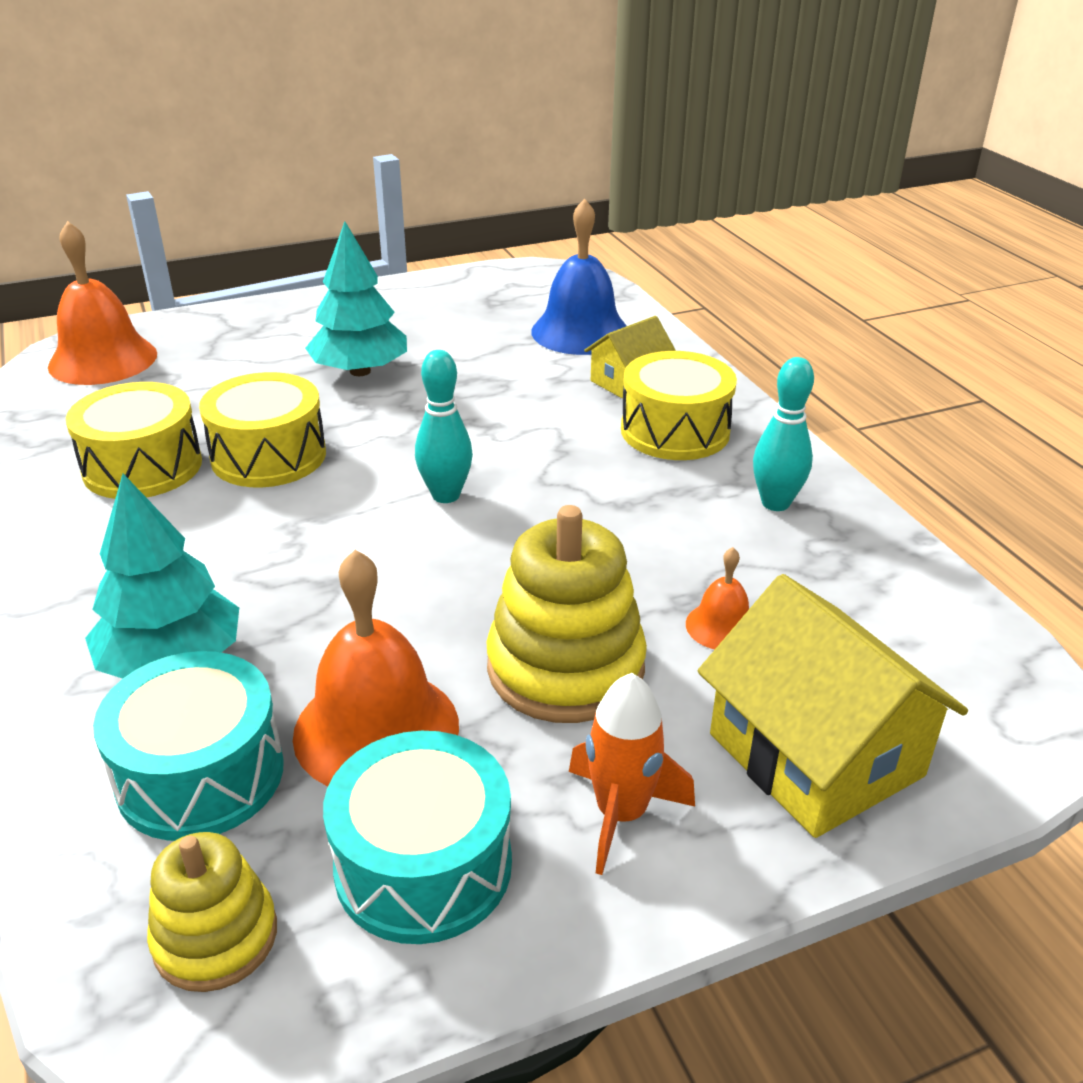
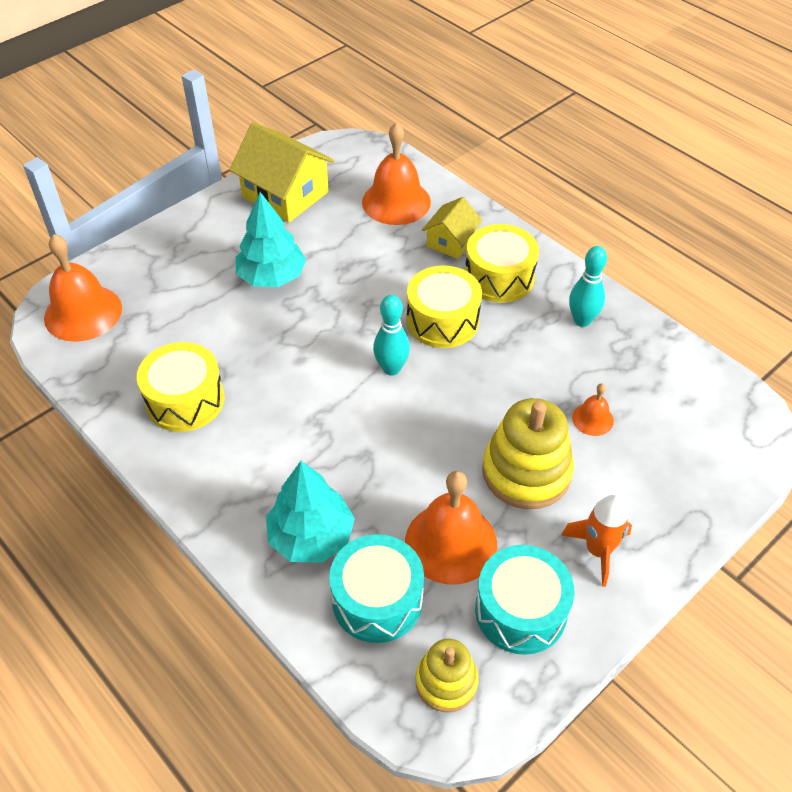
camera: 20 degrees left, 15 degrees up
yellow drum [199,372,326,487] -> yellow drum moved to [407,265,482,348]
blue bell [531,199,626,355] -> orange bell [362,122,431,225]
yellow house [698,574,968,838] -> yellow house moved to [229,122,335,223]

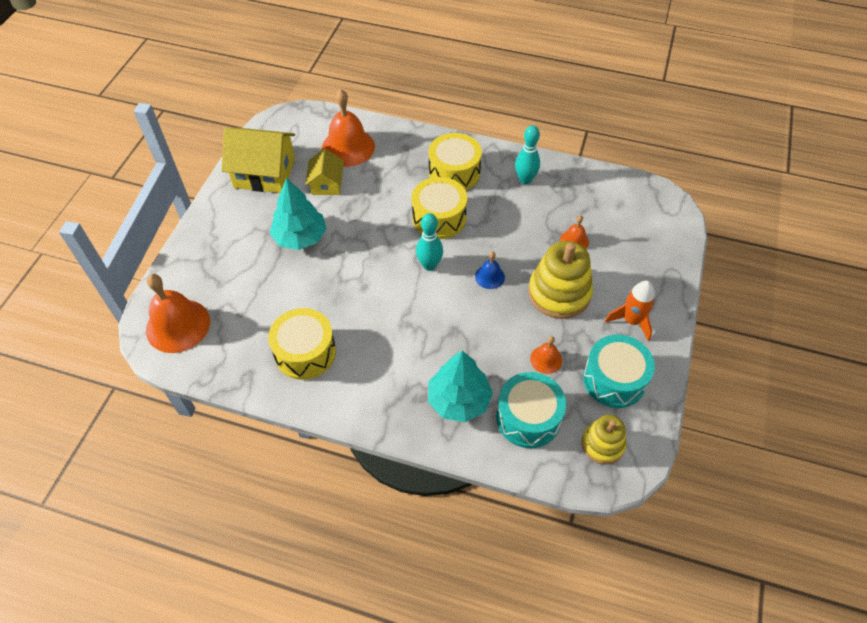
camera: 30 degrees left, 5 degrees up
orange bell [405,471,497,585] -> orange bell [530,336,562,374], size x0.49
yellow house [422,197,482,259] -> yellow house moved to [305,149,344,195]
none -> blue bell [475,252,505,289]

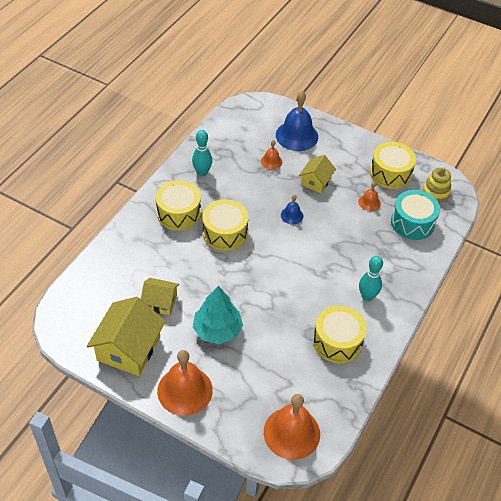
camera: 80 degrees left, 5 degrees down
orange bell [322,89,375,167] -> orange bell moved to [157,350,213,416]
turquoise bowling pin [416,213,443,271] -> turquoise bowling pin moved to [359,256,383,301]
turquoise tree [428,351,493,422] -> none
yellow stacking toy [528,241,593,319] -> yellow house [299,155,336,193]
turquoise drum [583,335,655,408] -> yellow drum [370,142,416,189]
orange rocket [605,281,655,341] -> none
none -> blue bell [276,91,318,151]

